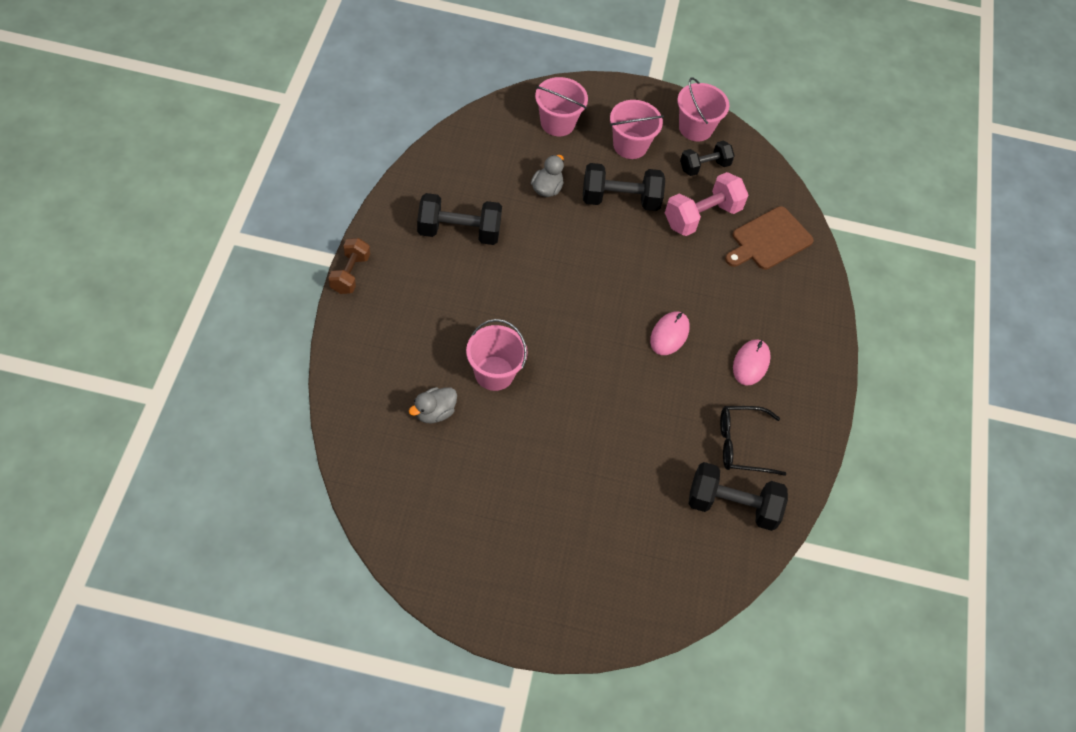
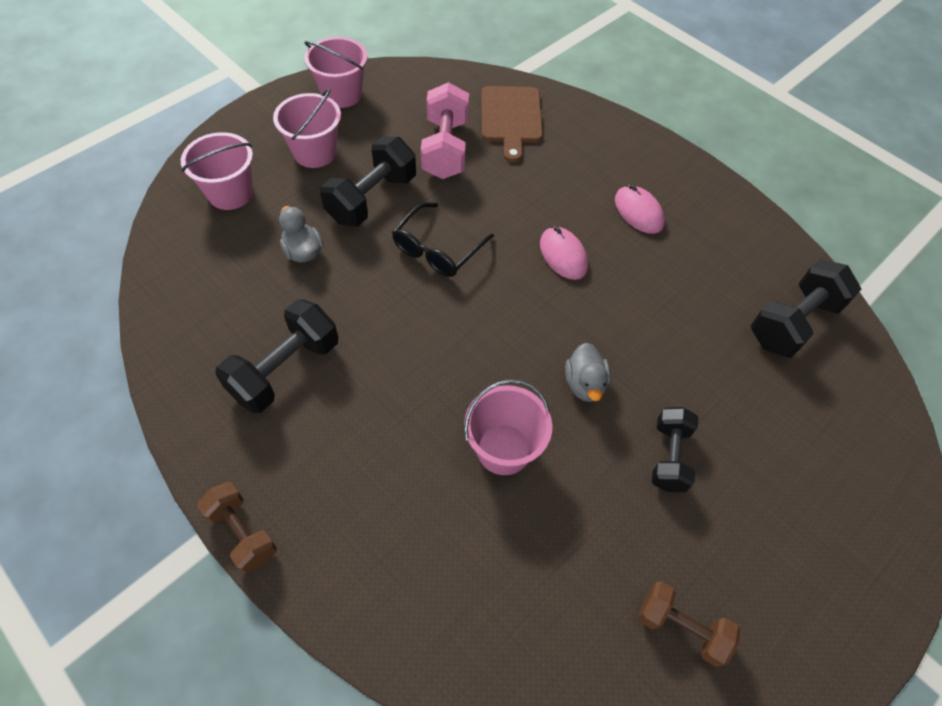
camera: 50 degrees left, 0 degrees up
grey duck [409,387,457,423] -> grey duck moved to [565,343,611,402]
black dumbbell [680,141,734,176] -> black dumbbell moved to [652,407,699,492]
black glasses [720,406,786,476] -> black glasses moved to [392,202,494,277]
none -> brown dumbbell [638,581,740,667]

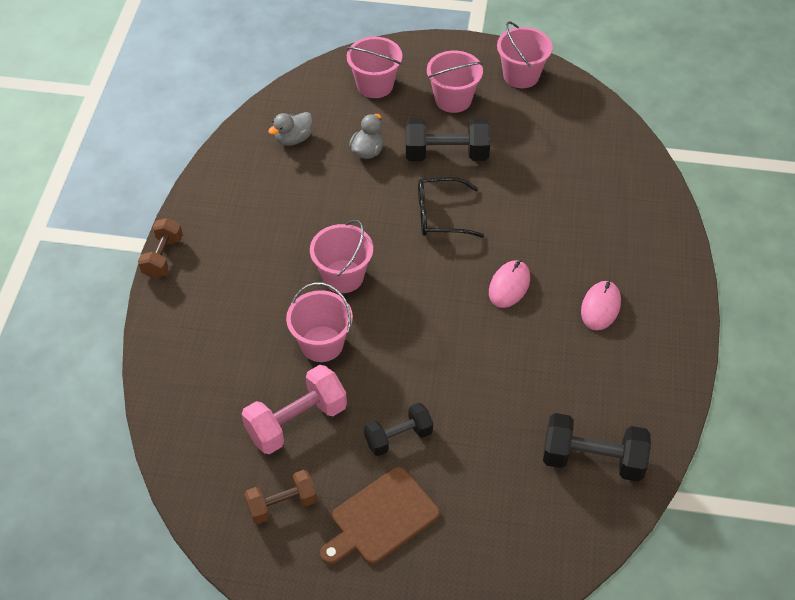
camera: 55 degrees right, 5 degrees down
black dumbbell [215,299,338,413] -> none
pink dumbbell [421,82,469,179] -> pink dumbbell moved to [242,365,347,454]
brown cutting board [482,86,543,163] -> brown cutting board moved to [320,467,440,565]
grey duck [565,343,611,402] -> grey duck moved to [268,112,313,146]
brown dumbbell [638,581,740,667] -> brown dumbbell turned 75 degrees clockwise [244,470,317,524]
none -> pink bucket [310,220,373,293]

